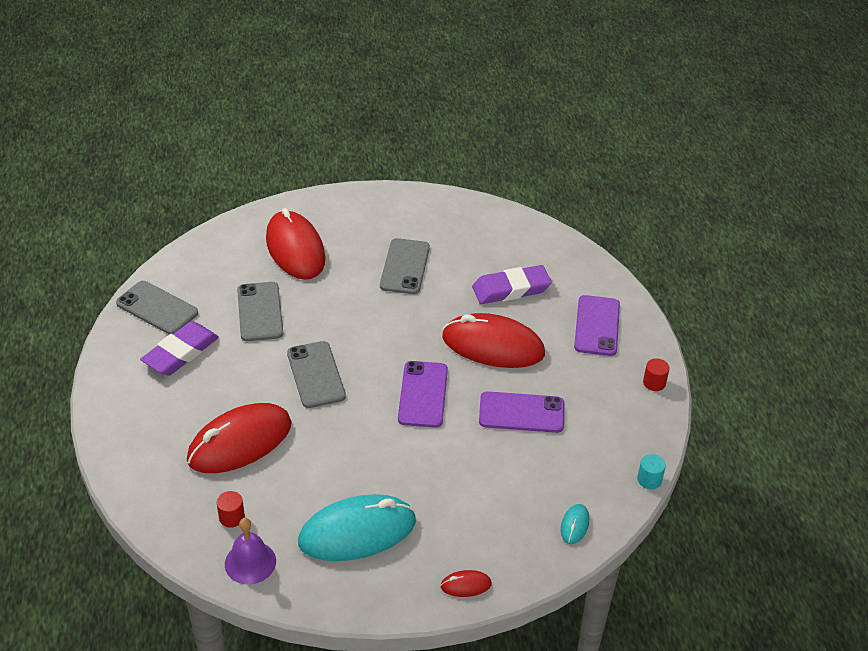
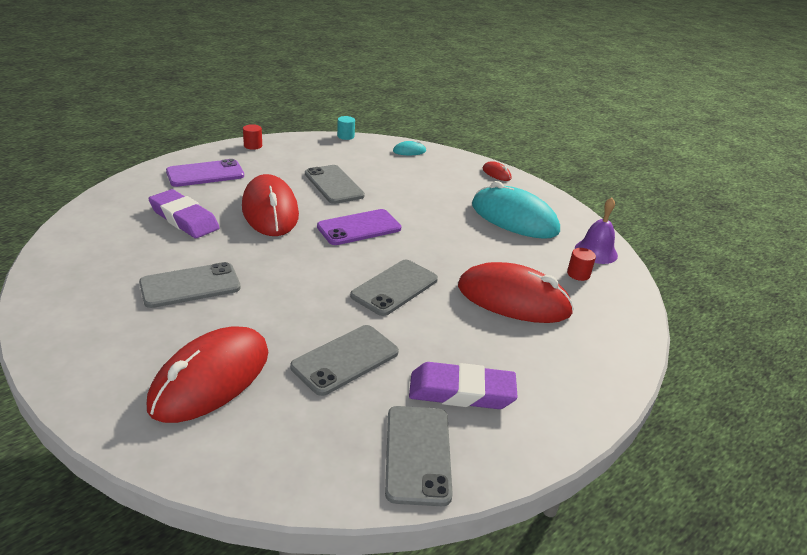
camera: 125 degrees left, 10 degrees down
purple phone [479,391,564,433] -> grey phone [305,165,365,204]

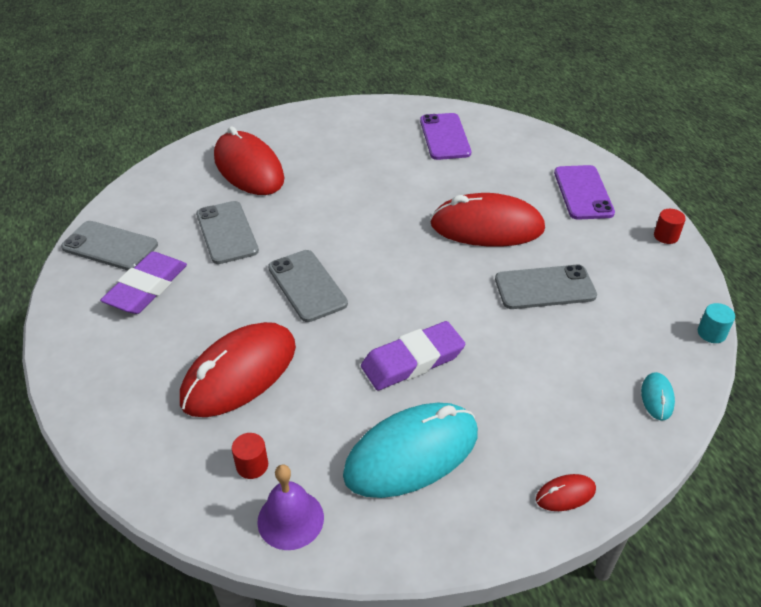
camera: 115 degrees right, 10 degrees up
grey phone [139,262,241,308] -> none
purple eraser [148,189,219,238] -> purple eraser moved to [361,321,465,390]
purple phone [317,209,401,245] -> purple phone moved to [420,113,471,160]

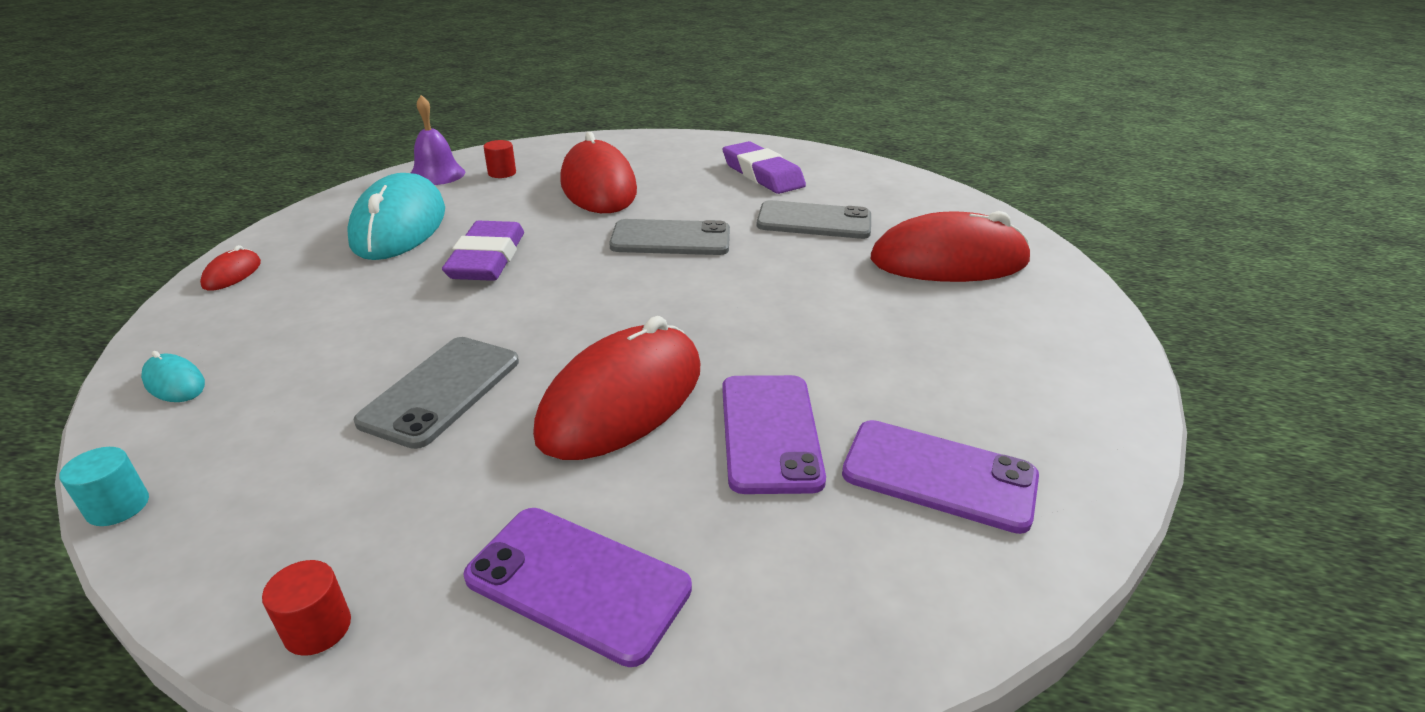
camera: 120 degrees right, 10 degrees down
grey phone [61,221,158,270] -> none
none -> purple phone [722,375,826,494]

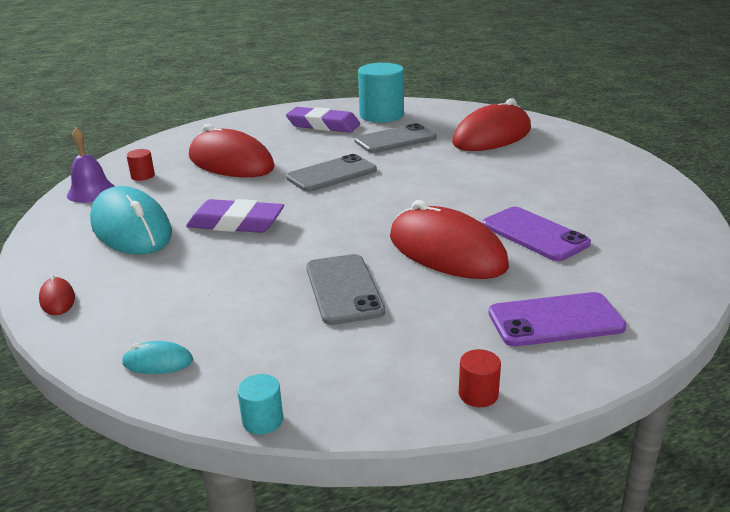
camera: 35 degrees left, 5 degrees down
purple eraser [442,221,524,281] -> purple eraser turned 45 degrees counterclockwise [186,199,284,233]
red mouse [533,316,700,460] -> red mouse turned 45 degrees counterclockwise [390,200,509,279]
purple phone [842,420,1039,534] -> none
none -> turquoise cylinder [358,63,404,123]

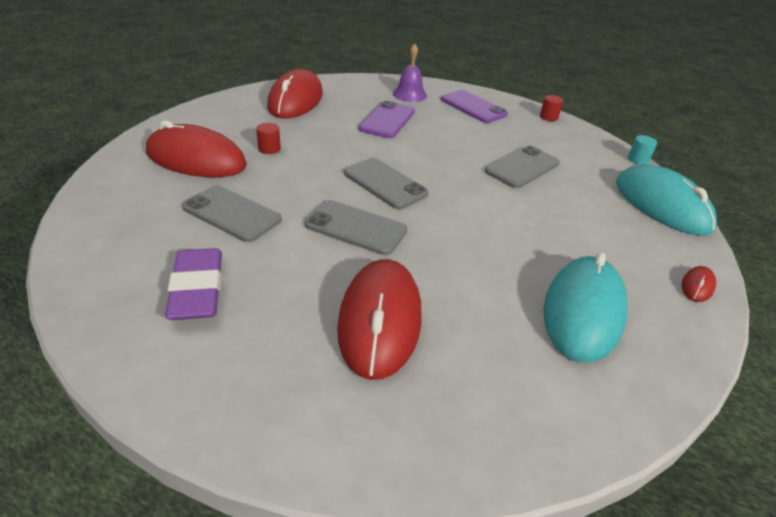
camera: 125 degrees left, 10 degrees up
purple bell [67,127,115,203] -> purple bell moved to [393,44,427,102]
turquoise mouse [122,341,193,374] -> turquoise mouse [616,164,717,236], size x2.43
red cylinder [126,149,155,181] -> red cylinder moved to [256,123,281,154]
purple eraser [186,199,284,233] -> none
turquoise cylinder [358,63,404,123] -> none
red mouse [390,200,509,279] -> red mouse moved to [267,69,323,119]
none -> grey phone [344,158,429,209]

